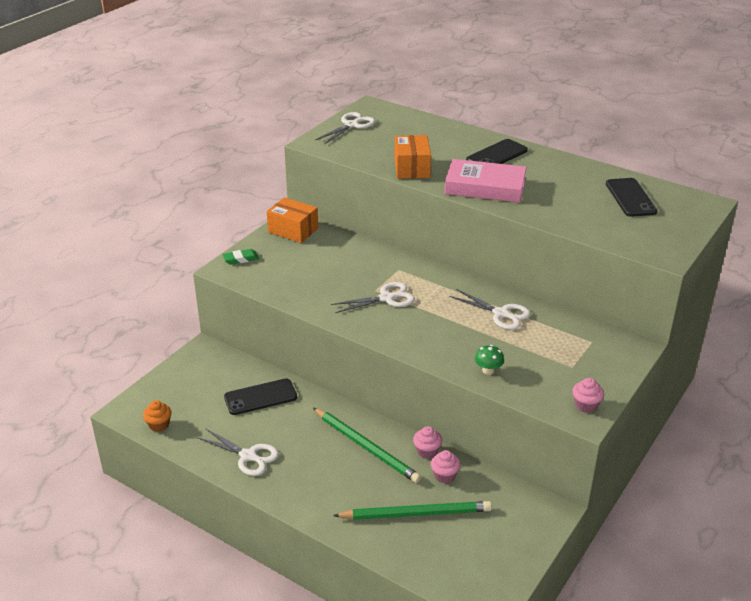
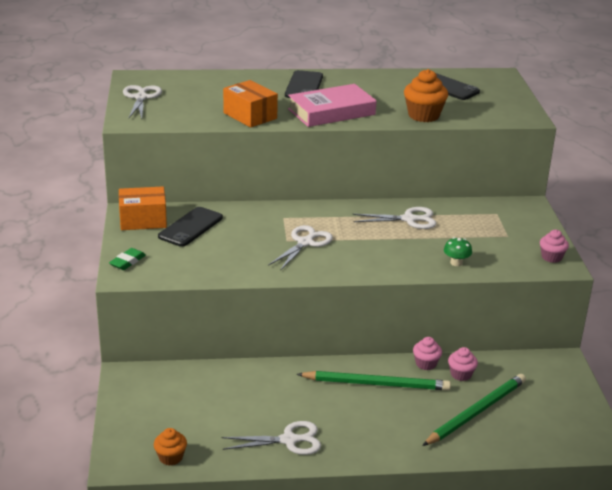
camera: 40 degrees left, 5 degrees down
black phone [224,378,297,415] -> black phone moved to [158,207,223,247]
none -> orange cupcake [404,69,448,122]

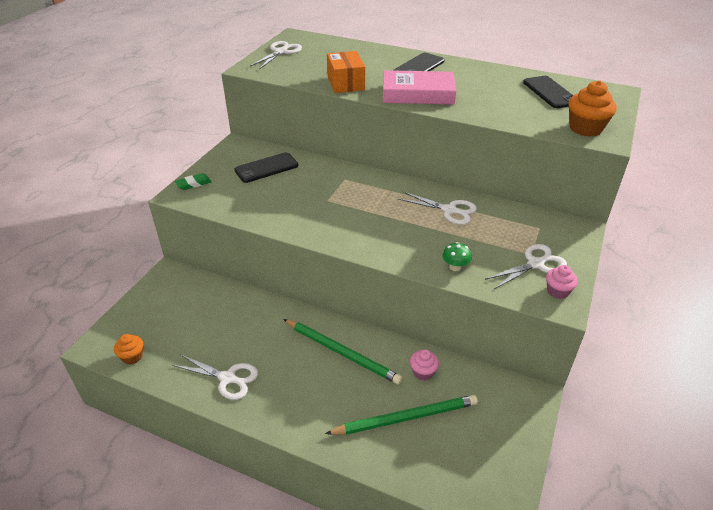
camera: 30 degrees right, 10 degrees up
orange box [119,187,167,230] -> none
white scissors [268,225,333,271] -> white scissors moved to [485,244,567,289]
orange cupcake [404,69,448,122] -> orange cupcake moved to [569,81,617,137]
pink cupcake [413,337,442,370] -> none

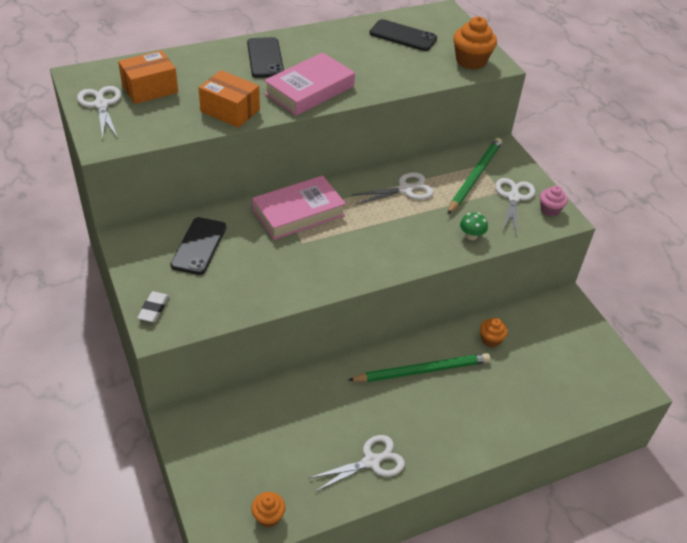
camera: 50 degrees left, 5 degrees up
green eraser [175,173,211,190] -> white eraser [137,291,169,322]
green pencil [325,395,478,435] -> green pencil moved to [447,138,502,215]
pink cupcake [410,349,439,380] -> orange cupcake [480,318,508,347]
none -> orange box [118,50,178,104]
none -> pink book [252,176,346,240]

